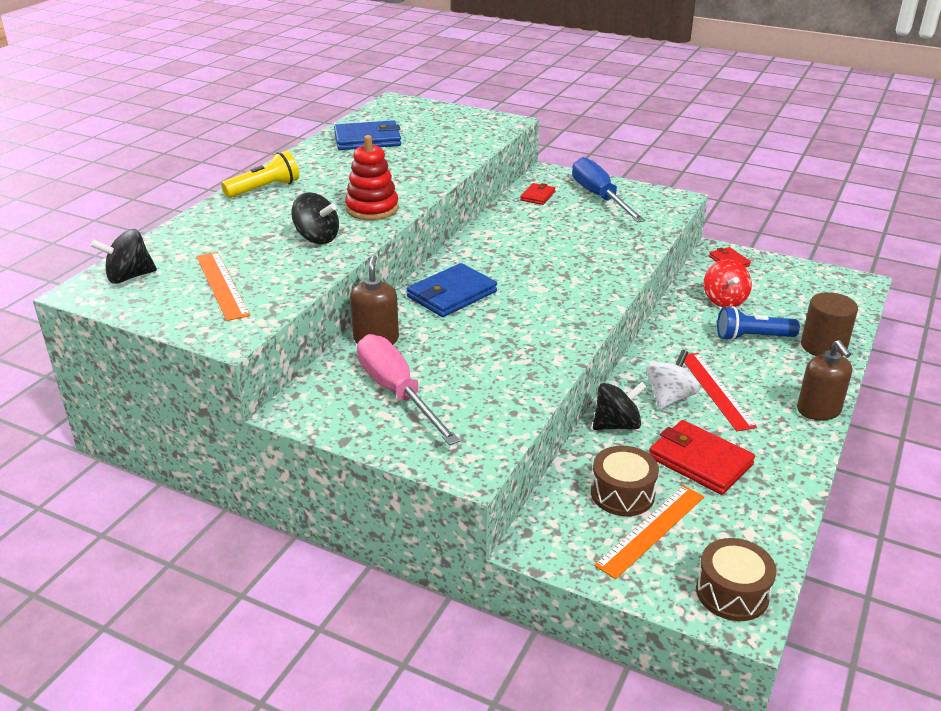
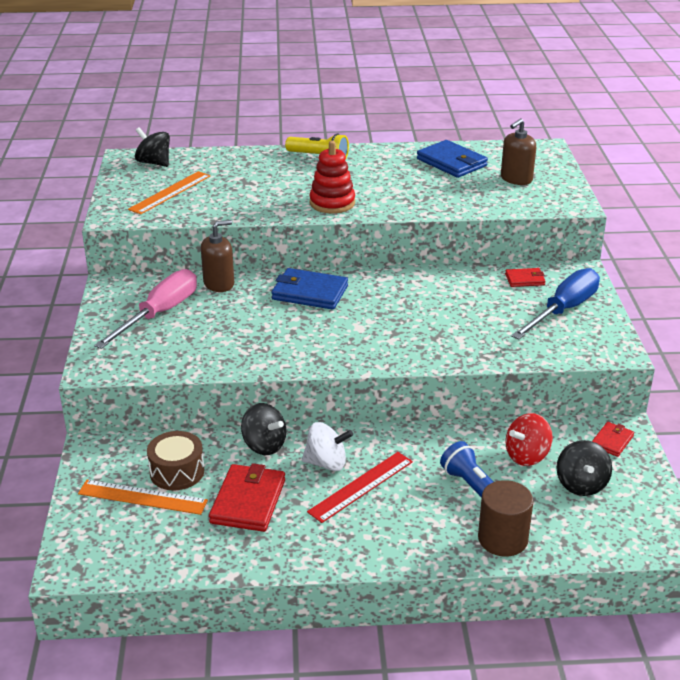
camera: 60 degrees right, 0 degrees up
black spinning top [291,192,339,244] -> black spinning top moved to [556,440,612,496]
brown drum [696,538,776,621] -> none
brown soap dispenser [797,340,852,420] -> brown soap dispenser moved to [501,119,536,185]

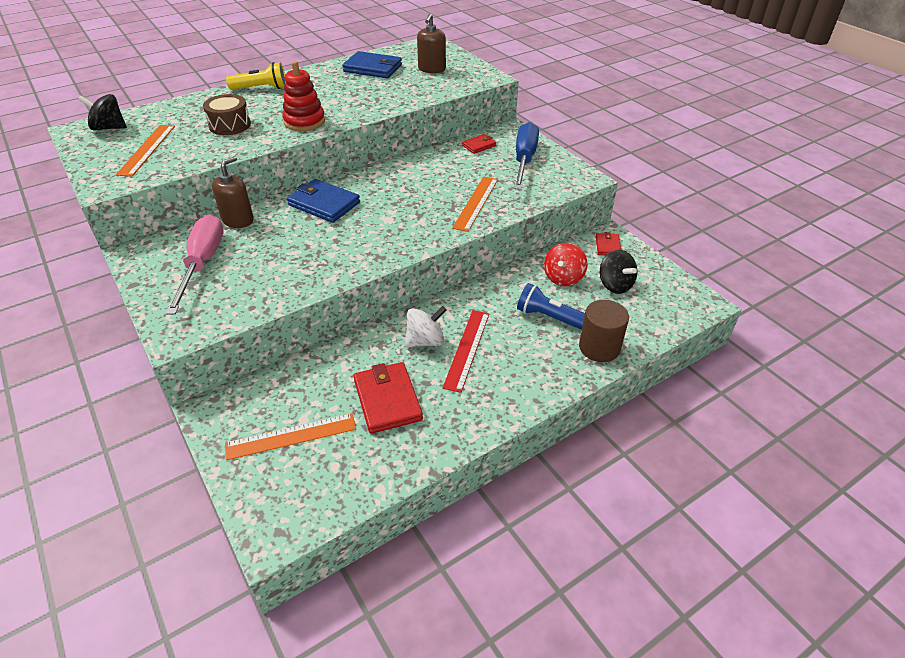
camera: 30 degrees left, 10 degrees up
brown drum [147,431,204,490] -> brown drum moved to [203,94,251,135]
black spinning top [241,403,286,455] -> none
blue wallet [272,268,348,310] -> blue wallet turned 45 degrees clockwise [287,179,360,223]
none -> orange ruler [452,176,498,232]

